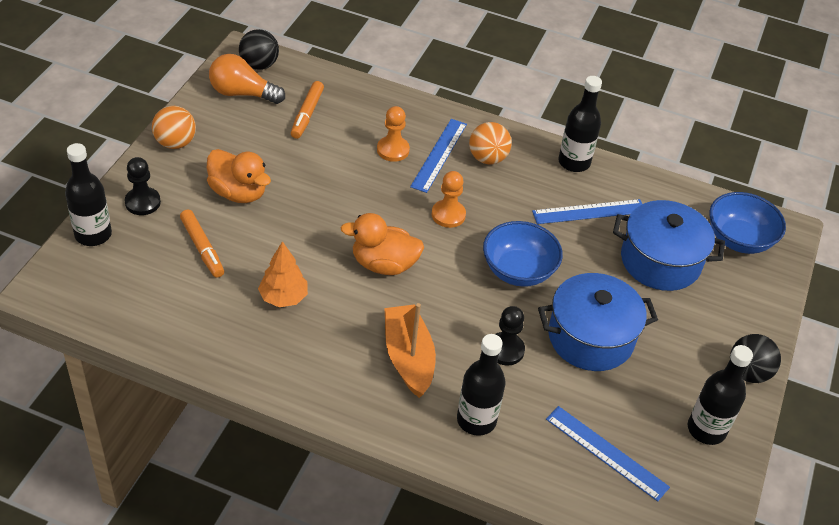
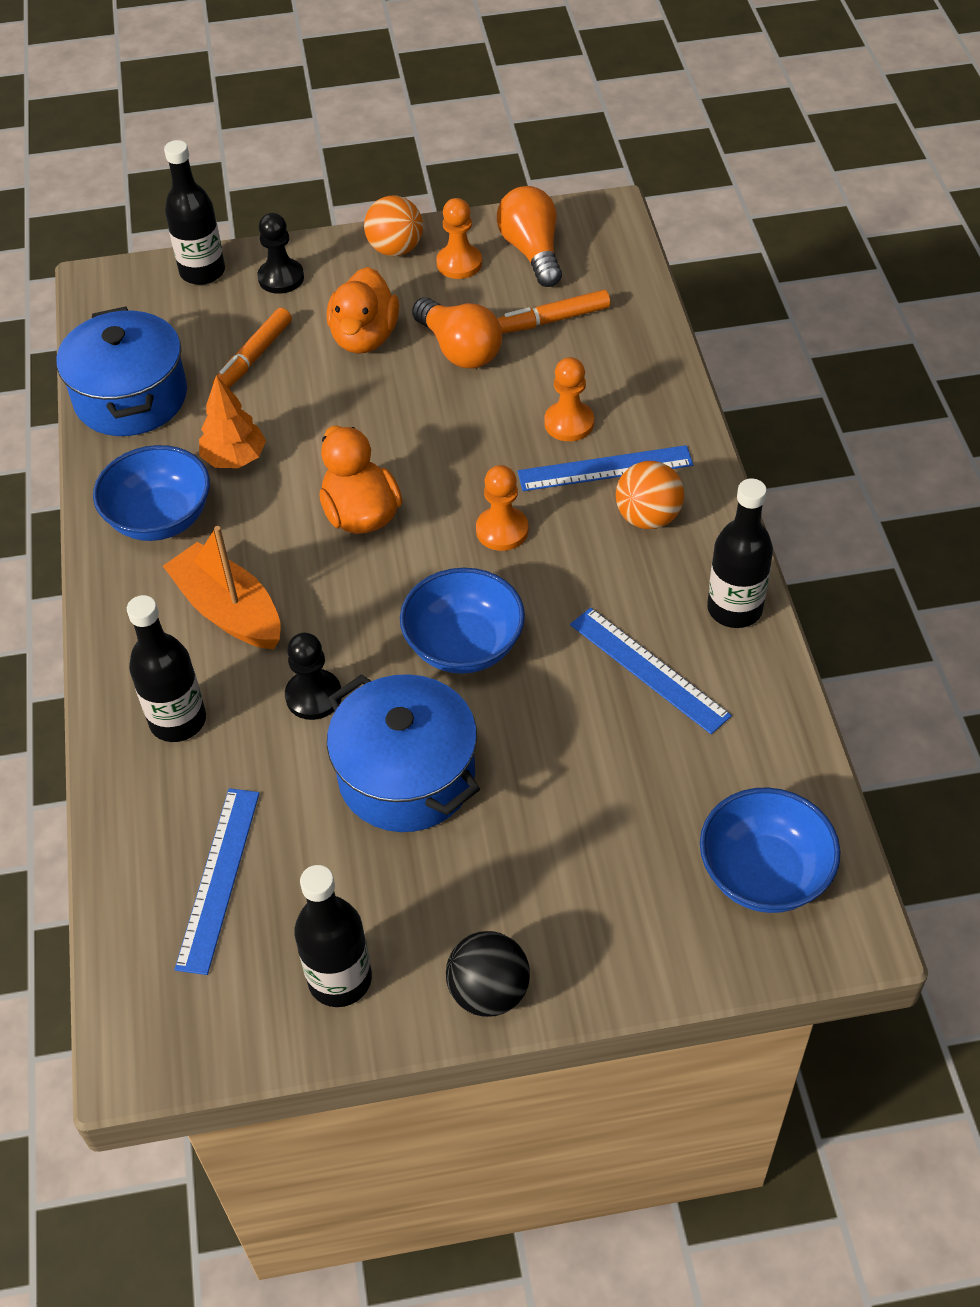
camera: 65 degrees right, 5 degrees up
black ball [239,29,279,70] -> none
orange boat [385,303,436,398] -> orange boat turned 90 degrees counterclockwise [163,526,281,649]
blue pot [613,200,725,291] -> blue pot moved to [56,306,187,436]
none -> blue bowl [93,445,210,541]
none -> orange light bulb [412,297,502,368]
none -> orange pawn [436,198,482,279]

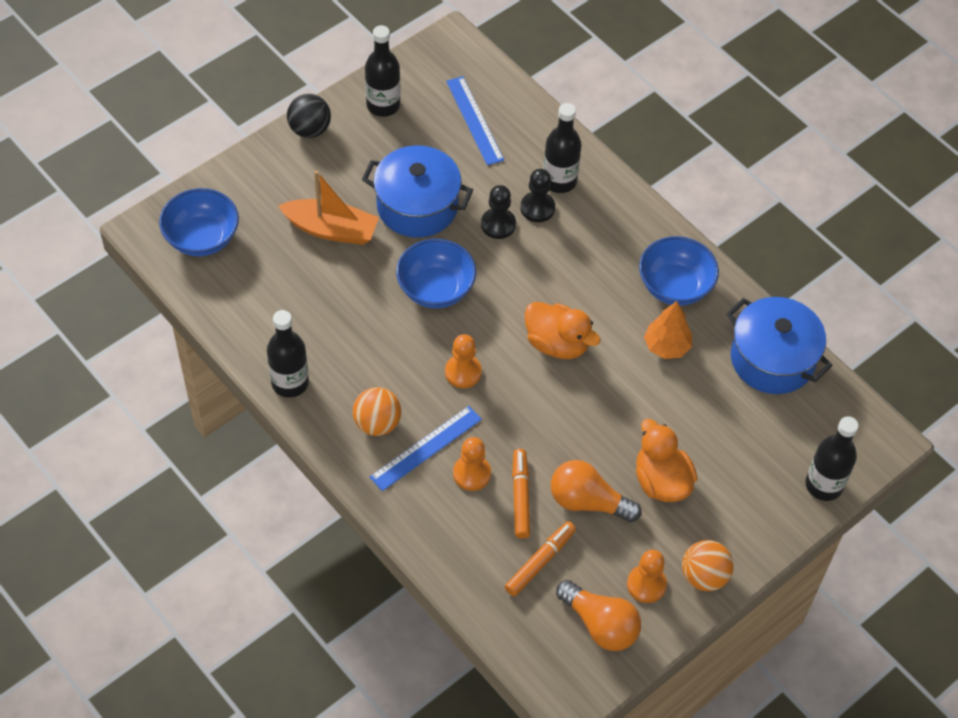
camera: 145 degrees right, 5 degrees up
orange boat [163,526,281,649] -> orange boat moved to [278,170,379,245]
orange marker [212,308,292,388] -> orange marker moved to [512,449,530,539]
black pawn [257,213,304,294] -> black pawn moved to [521,169,555,222]
blue ruler [570,608,732,734] -> none

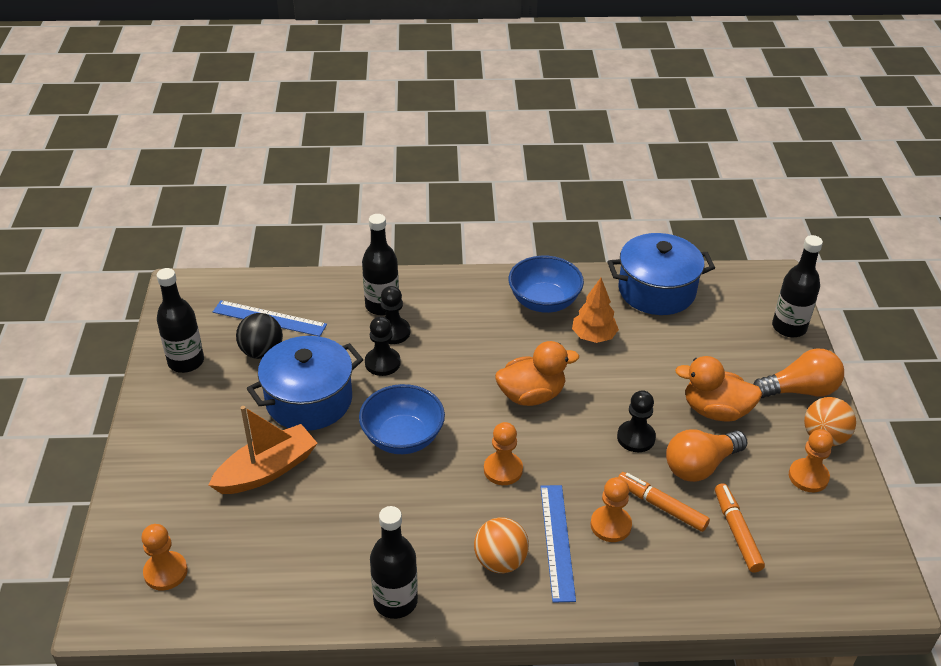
camera: 50 degrees left, 15 degrees down
blue bowl [159,188,239,256] -> orange pawn [142,524,188,591]
black ball [287,94,331,138] -> black ball moved to [236,313,283,359]
orange light bulb [556,580,641,651] -> orange light bulb moved to [753,348,844,398]
none -> black pawn [617,390,656,452]

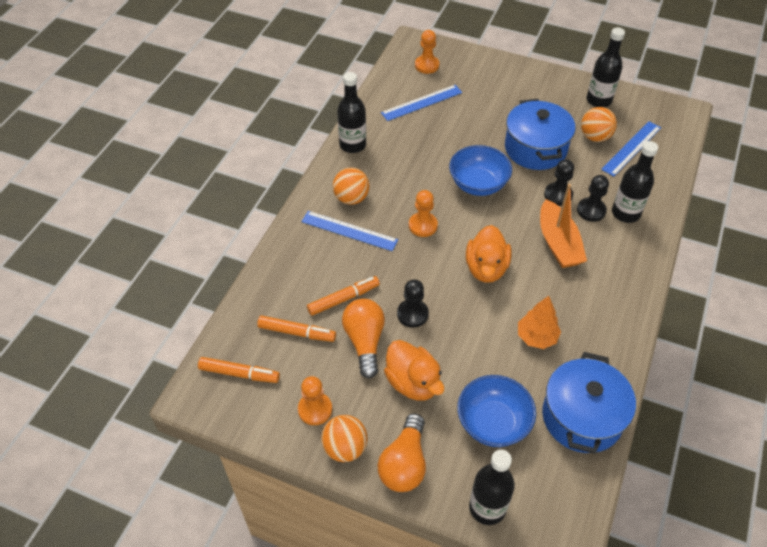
camera: 115 degrees right, 10 degrees up
orange boat [209,406,317,494] -> orange boat moved to [540,184,587,268]
black ball [236,313,283,359] -> orange ball [581,107,617,142]
blue bowl [509,255,584,313] -> blue bowl moved to [457,375,536,447]
orange pawn [591,477,632,542] -> none
orange duck [675,356,762,422] -> orange duck turned 105 degrees clockwise [384,340,444,401]
none -> orange marker [198,357,280,383]
none -> blue ruler [381,85,462,121]

